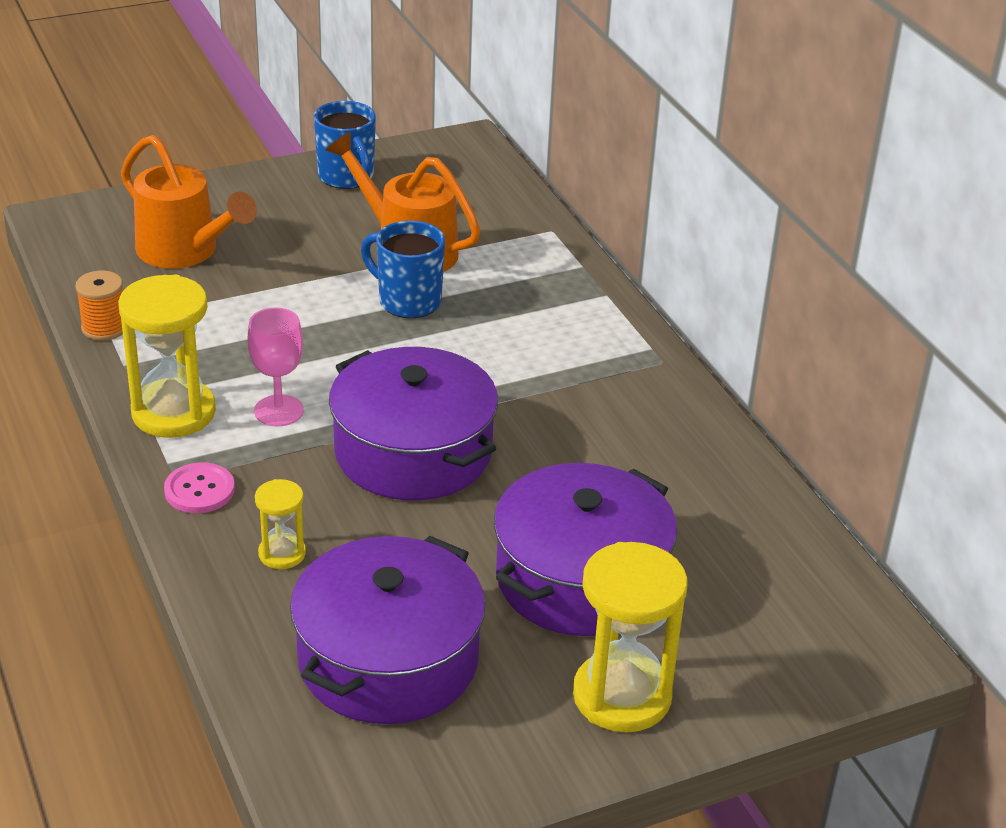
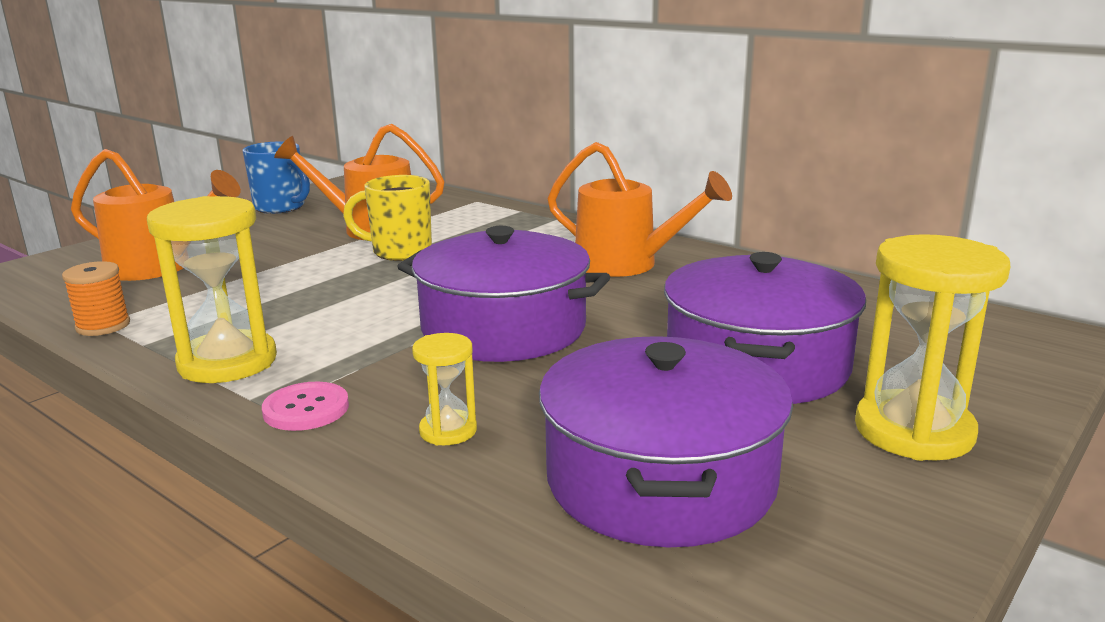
camera: 25 degrees left, 15 degrees down
pink goblet [248,308,304,426] -> none
blue mug [361,221,445,318] -> yellow mug [343,175,432,261]
none -> orange watering can [547,142,732,277]

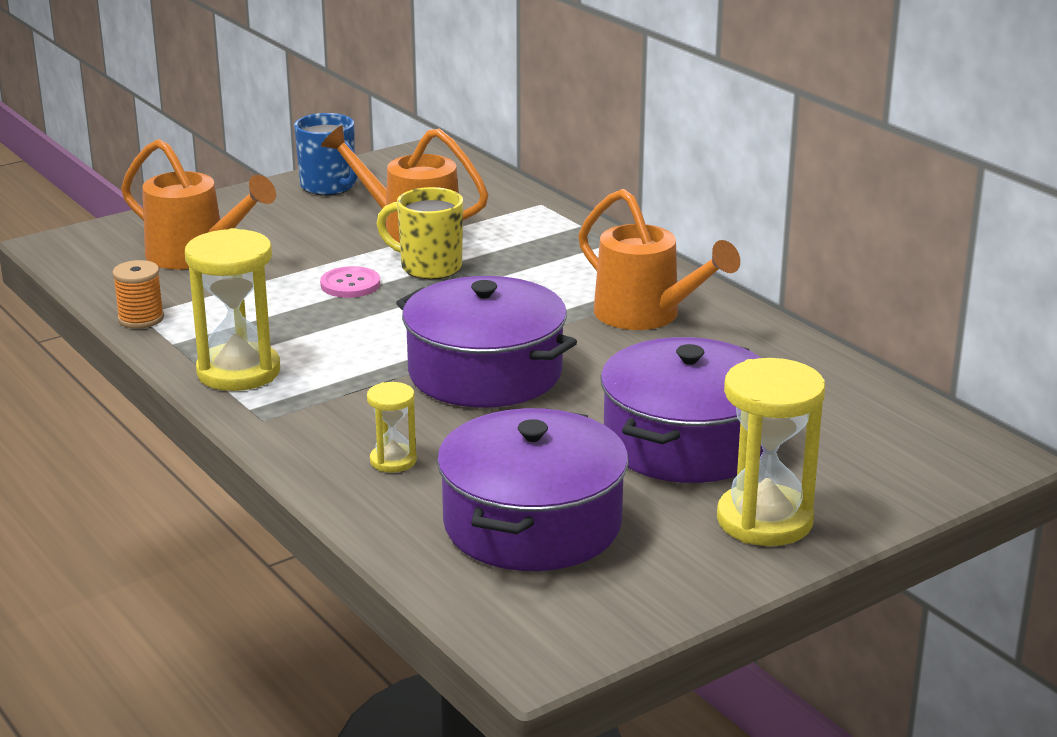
camera: 15 degrees right, 5 degrees up
pink button [262,382,349,431] -> pink button moved to [320,266,380,298]

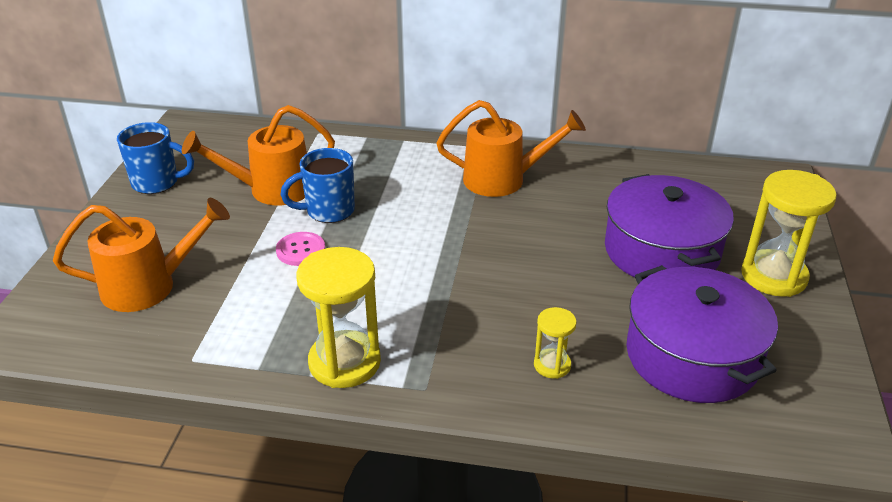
camera: 45 degrees left, 10 degrees up
orange spool [112,260,164,329] -> none
yellow mug [376,187,463,279] -> blue mug [281,148,355,223]
purple pot [396,276,577,408] -> none

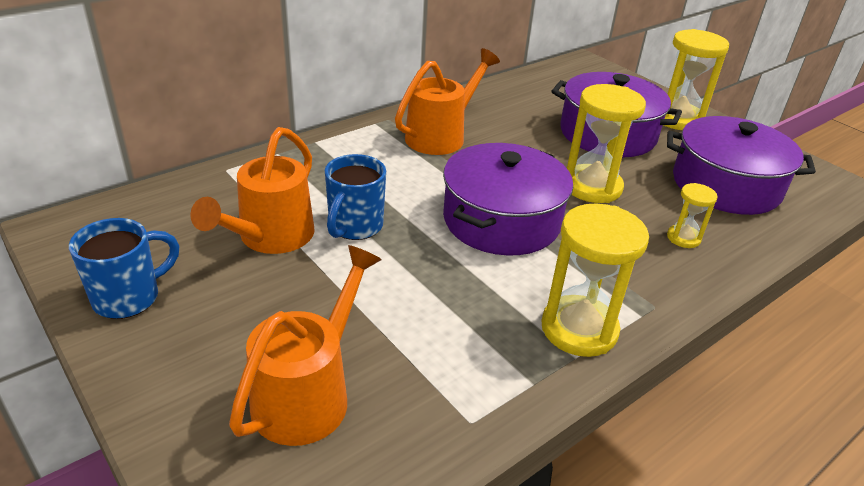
camera: 50 degrees left, 0 degrees up
pink button [276,232,325,266] -> none
none -> purple pot [443,143,573,256]
none -> yellow hourglass [567,84,646,203]

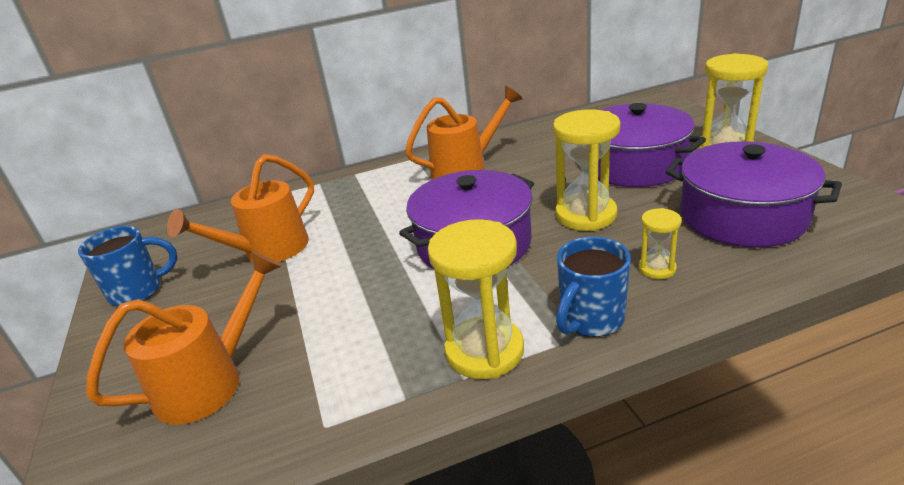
camera: 25 degrees right, 5 degrees down
blue mug [325,154,386,240] -> blue mug moved to [556,237,631,337]

